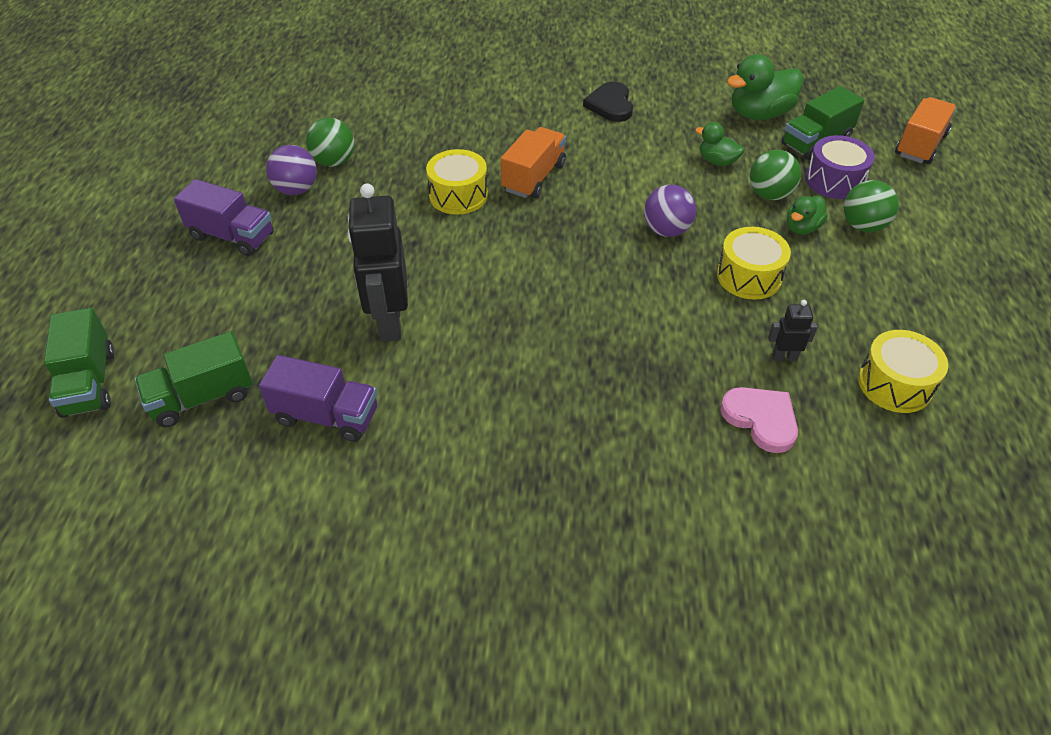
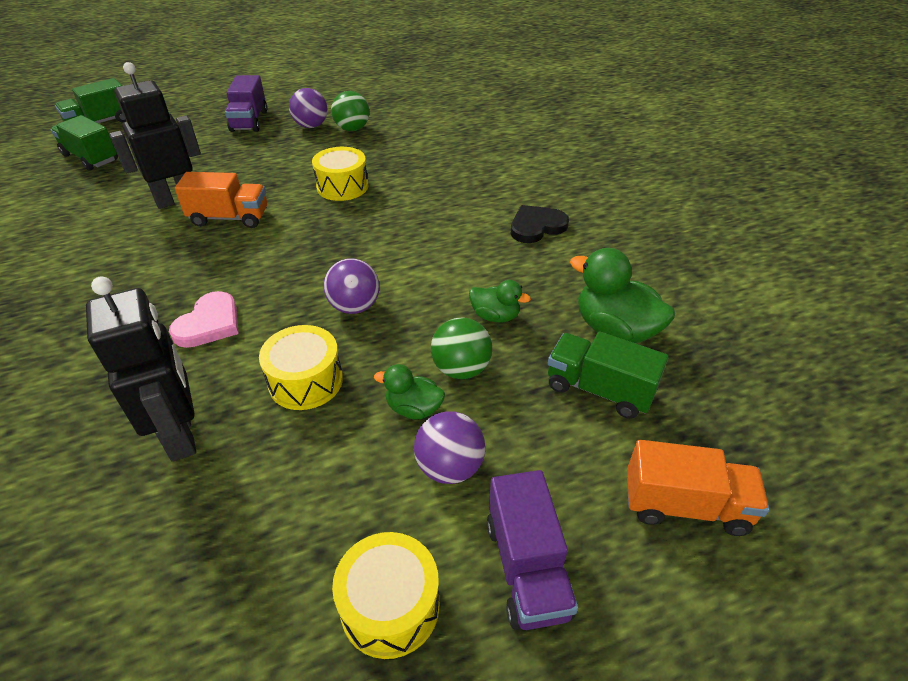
camera: 65 degrees right, 5 degrees down
purple truck [259,355,377,442] -> purple truck moved to [487,470,578,630]
orange truck [501,127,566,198] -> orange truck moved to [175,172,267,228]
green duck [695,122,745,166] -> green duck turned 105 degrees clockwise [469,280,531,323]
pink heart [720,387,798,453] -> pink heart moved to [169,291,239,348]
black robot [768,300,818,361] -> black robot [86,276,196,462], size x2.19
purple drum [805,135,875,199] -> none
green ball [844,180,899,232] -> purple ball [414,411,485,484]
yellow drum [858,330,948,413] -> yellow drum moved to [332,532,440,659]

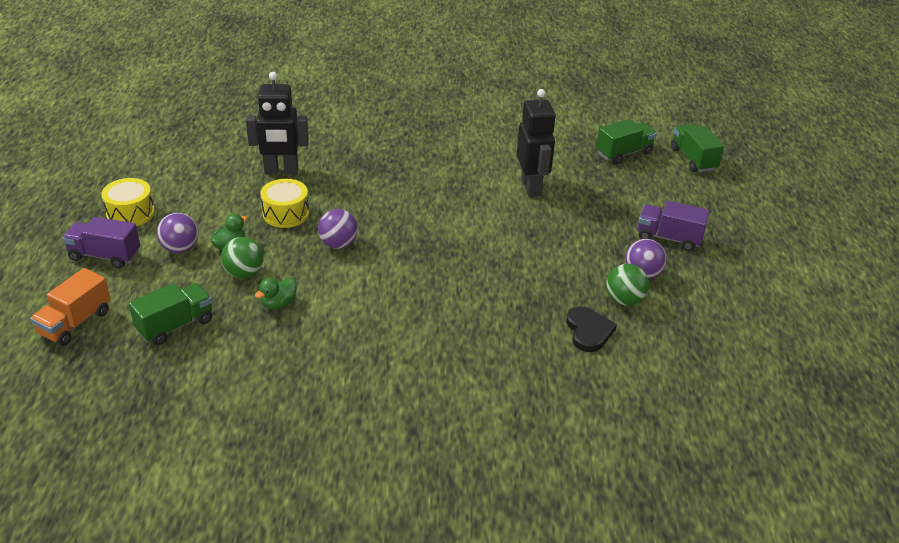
camera: 110 degrees right, 5 degrees down
pink heart [169,291,239,348] -> none
orange truck [175,172,267,228] -> none
yellow drum [312,147,368,201] -> none
black heart [511,205,569,243] -> black heart moved to [566,306,617,352]
green duck [570,248,675,343] -> none

